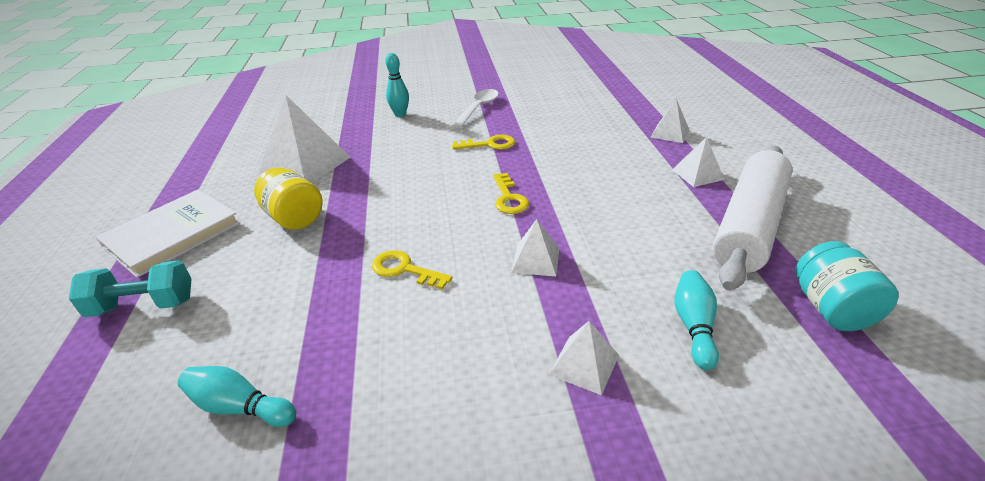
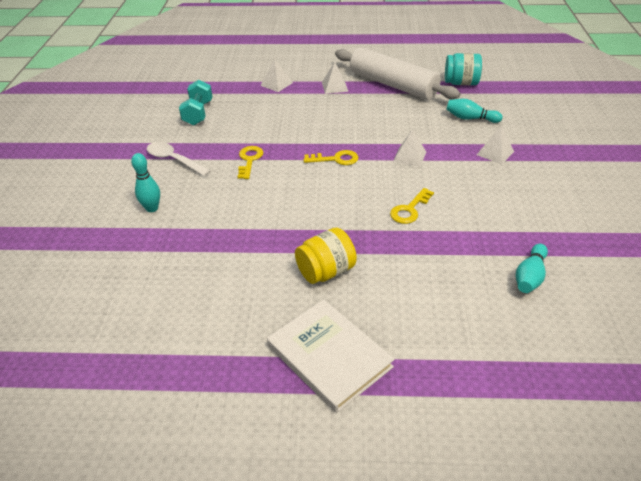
camera: 80 degrees left, 5 degrees up
turquoise dumbbell [69,260,192,317] -> turquoise dumbbell moved to [179,80,213,125]
white pyramid [259,95,350,183] -> none

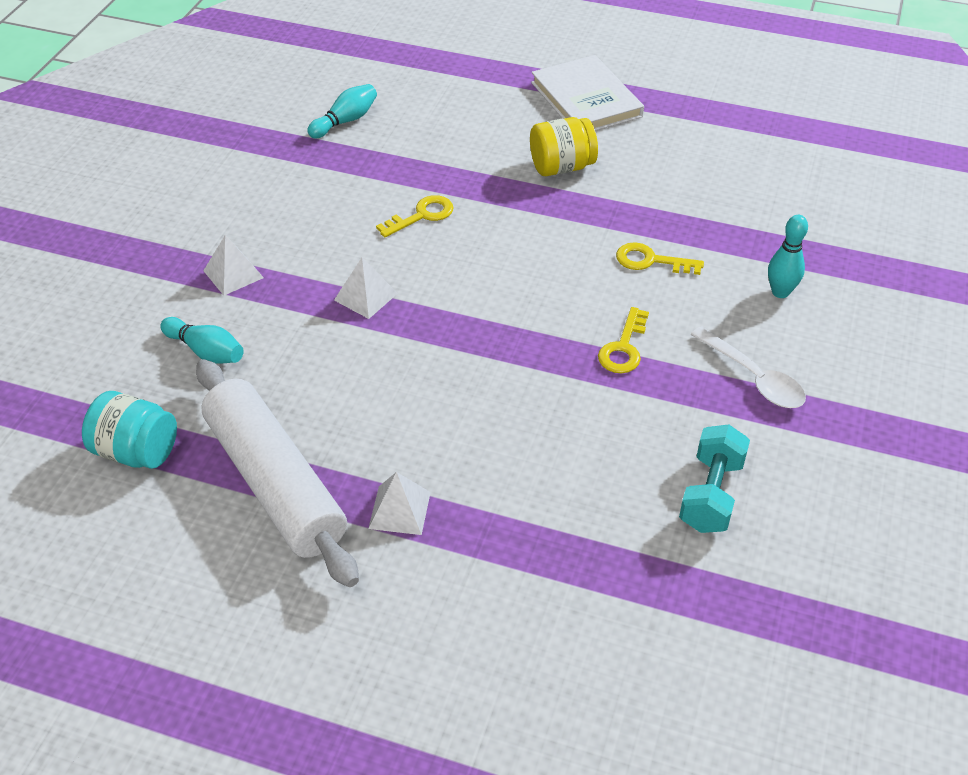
camera: 165 degrees left, 5 degrees up
white pyramid [260,59,293,92] -> none
yellow key [303,150,358,165] -> yellow key moved to [616,242,704,275]

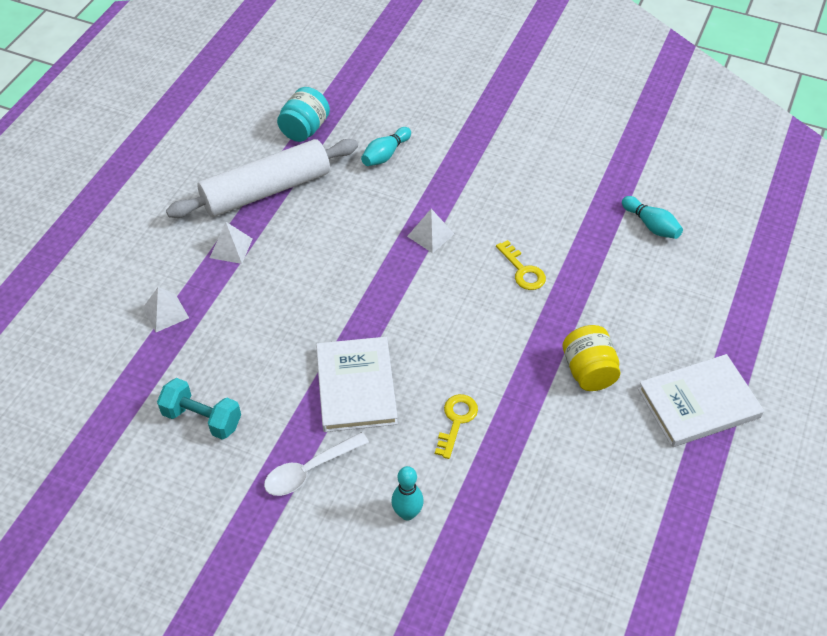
camera: 95 degrees right, 5 degrees up
white pyramid [203,235,264,296] -> white pyramid moved to [143,287,189,332]
yellow key [598,307,649,373] -> white book [316,337,398,432]

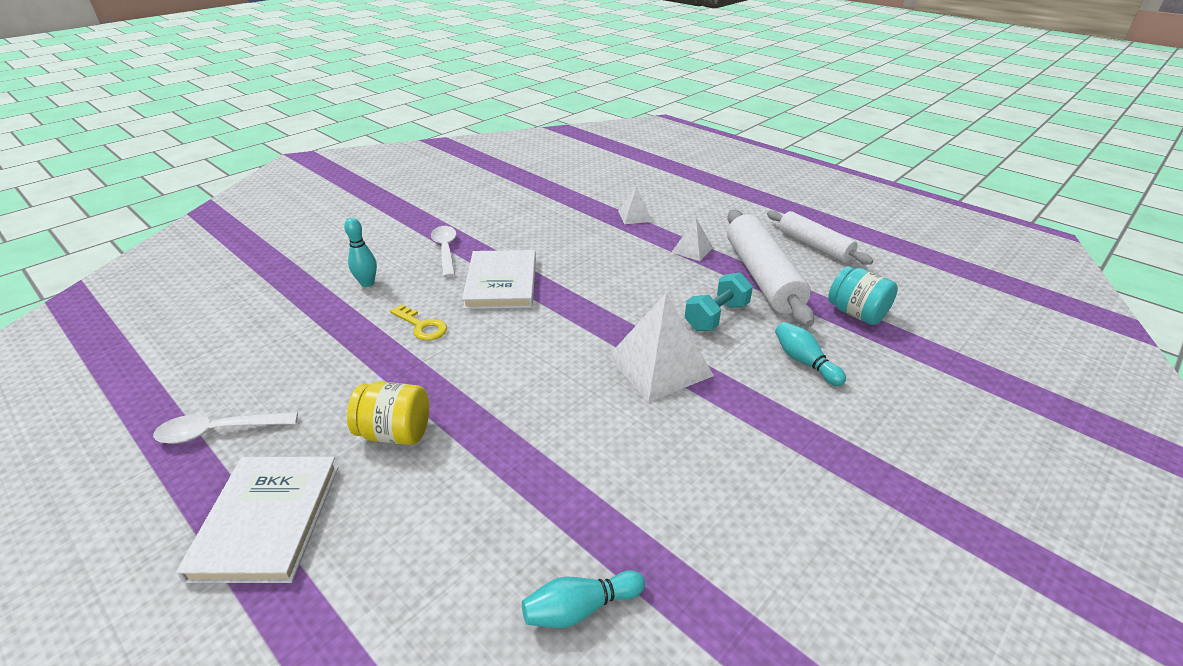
camera: 110 degrees right, 15 degrees down
turquoise dumbbell [157,378,241,440] -> turquoise dumbbell moved to [685,273,753,331]
white book [316,337,398,432] -> white book turned 75 degrees clockwise [462,250,536,309]
white pyramid [407,209,454,253] -> white pyramid [608,293,714,402], size x1.91
yellow key [496,240,546,290] -> none
none -> white spoon [153,412,298,444]
none -> white rolling pin [767,210,873,265]

